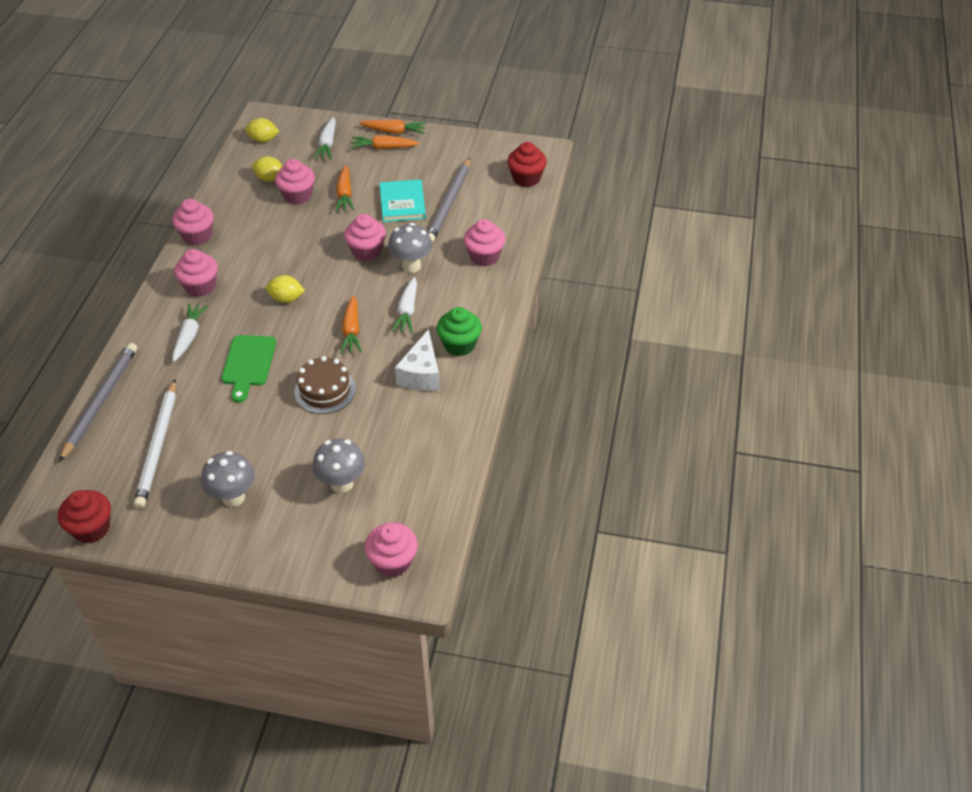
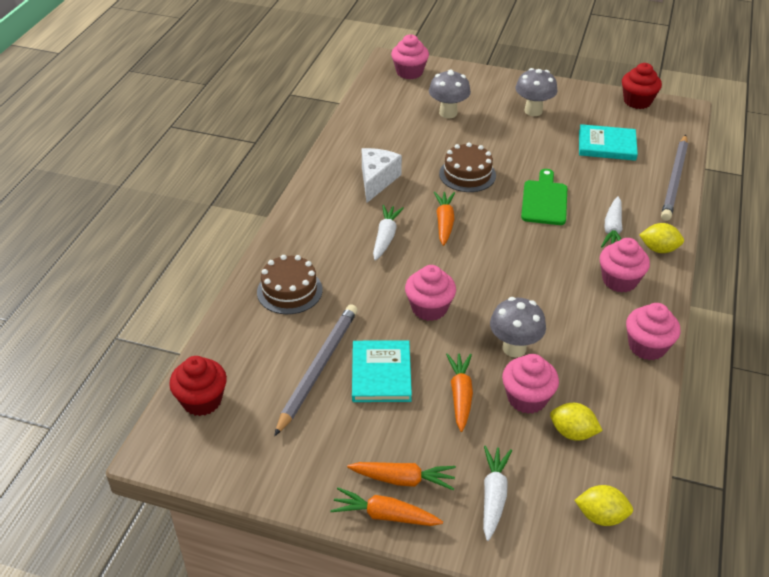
camera: 175 degrees left, 5 degrees down
white pencil [134,379,176,509] -> turquoise book [579,124,638,161]
yellow lemon [266,275,305,303] -> yellow lemon moved to [639,223,684,253]
grey mushroom [388,223,432,273] -> grey mushroom moved to [490,297,546,358]
green cupcake [437,307,482,356] -> none
pink cupcake [463,219,505,266] -> brown cake [257,255,322,314]

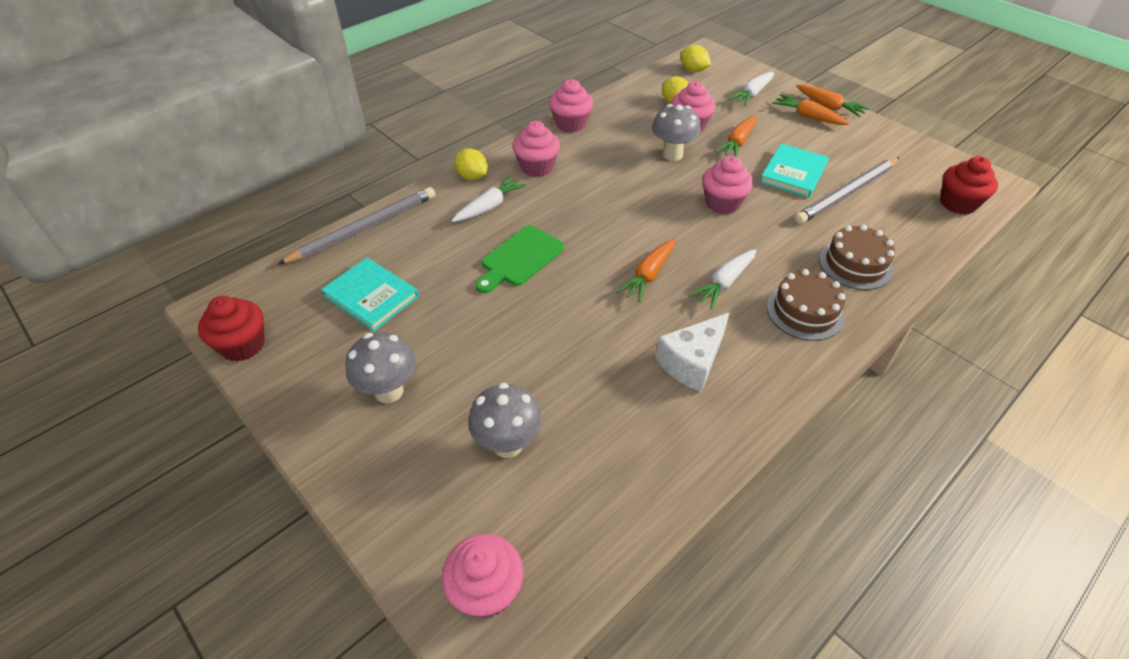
camera: 150 degrees left, 5 degrees up
brown cake [439,142,496,192] -> brown cake moved to [767,269,845,341]

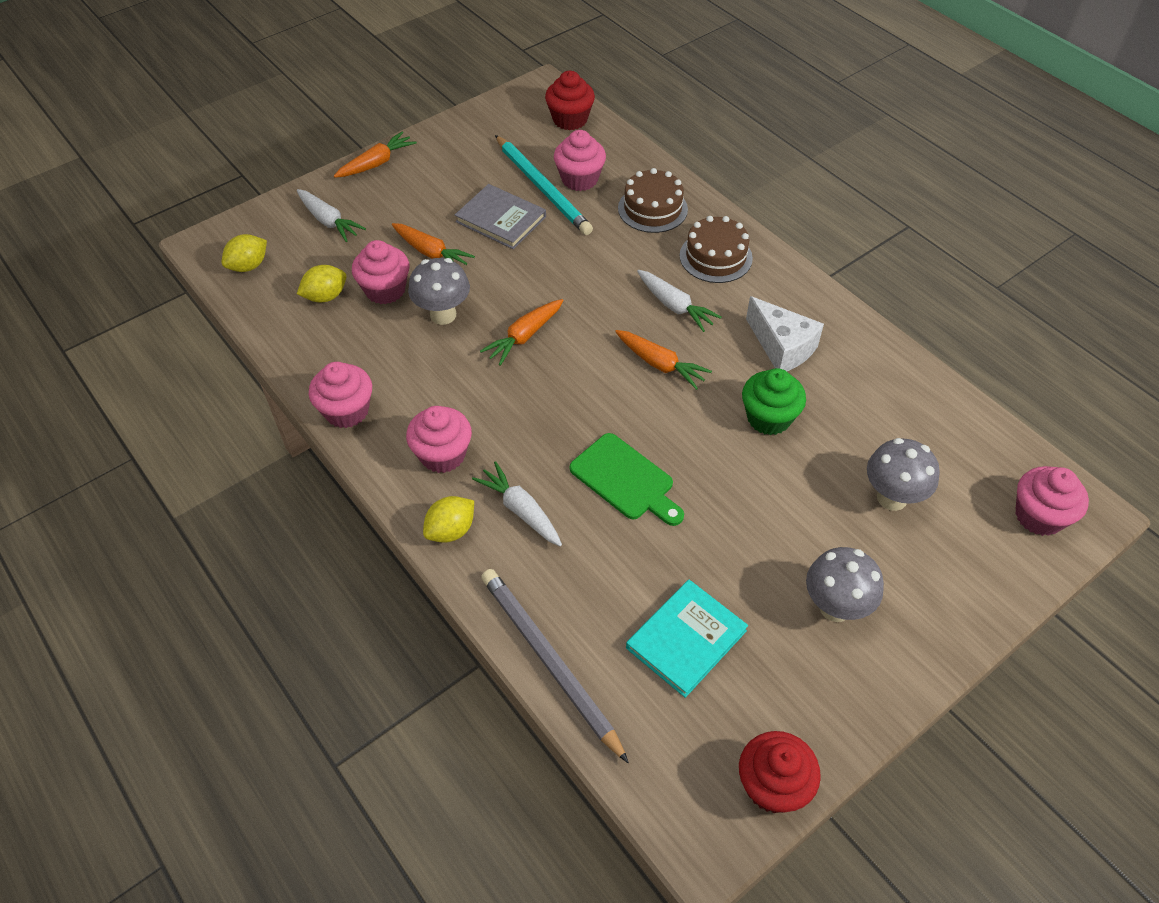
camera: 85 degrees left, 5 degrees up
pink cupcake [702,156,753,214] -> pink cupcake moved to [554,130,606,191]
turquoise book [760,144,829,198] -> grey book [455,184,546,249]
orange carrot [772,94,849,125] -> orange carrot moved to [480,299,564,366]
grey pencil [795,157,900,224] -> turquoise pencil [495,135,593,235]
none -> green cupcake [742,368,806,435]

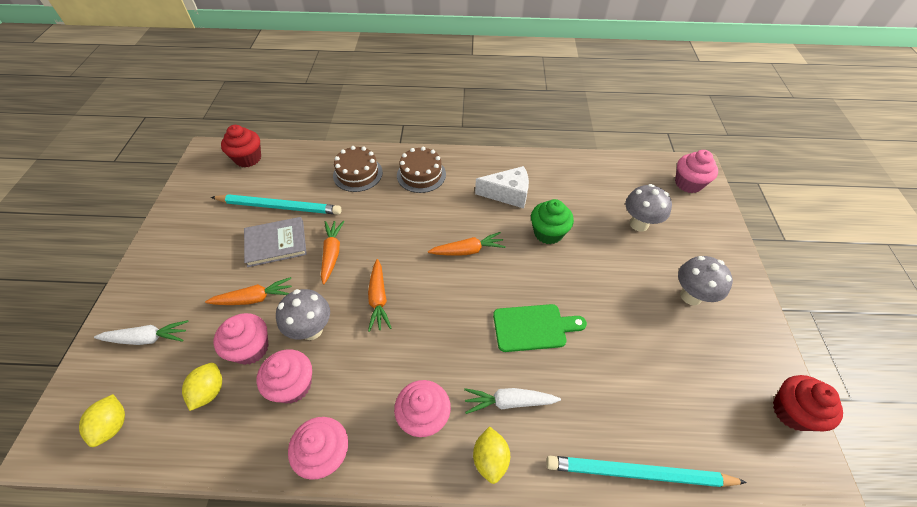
camera: 50 degrees left, 0 degrees up
orange carrot [334,131,417,178] -> orange carrot moved to [321,221,345,284]
grey pencil [481,569,629,763] -> turquoise pencil [546,456,747,487]
pink cupcake [554,130,606,191] -> pink cupcake moved to [257,349,312,404]
turquoise book [626,580,748,698] -> none
white carrot [637,270,722,332] -> none

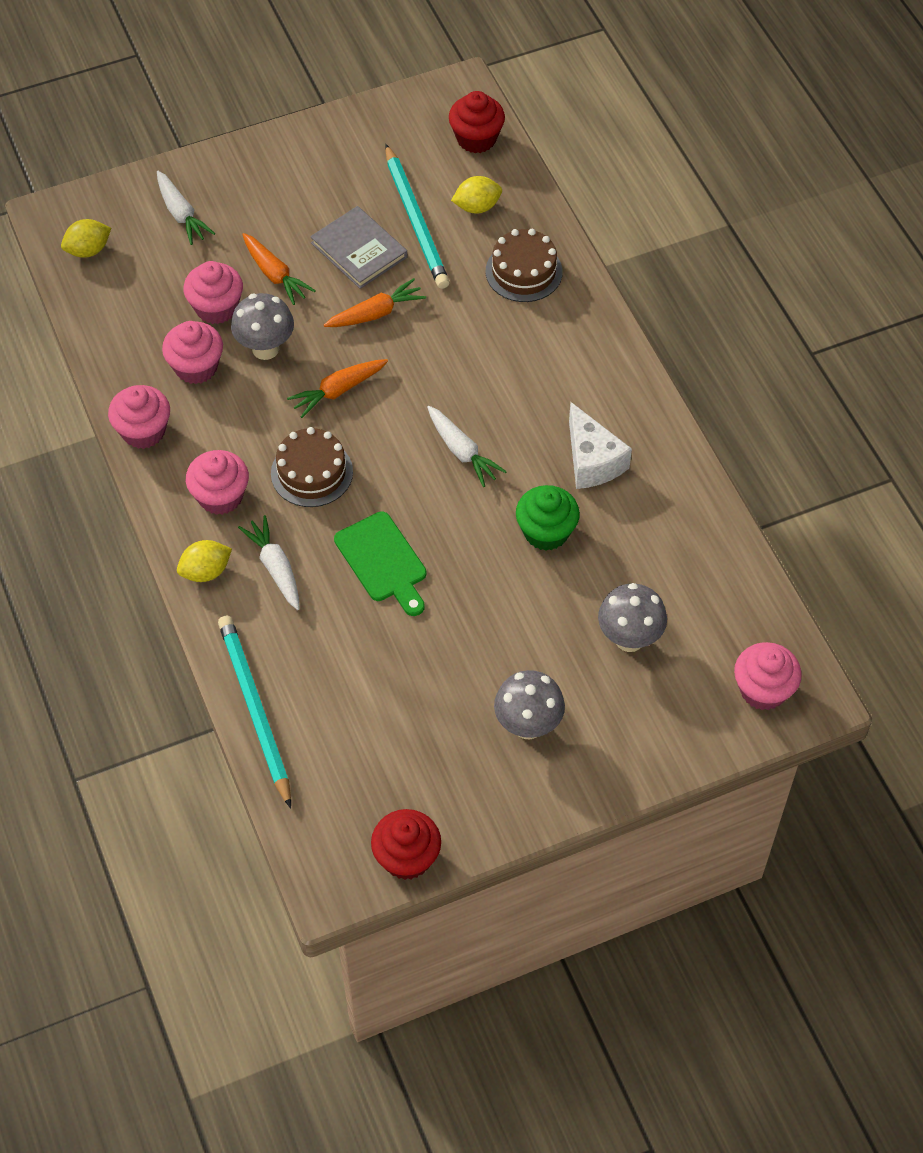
camera: 65 degrees right, 5 degrees up
yellow lemon [182,363,222,411] -> yellow lemon moved to [451,176,502,214]
brown cake [397,147,446,193] -> brown cake moved to [271,427,353,507]
orange carrot [428,232,506,256] -> white carrot [427,406,507,487]

